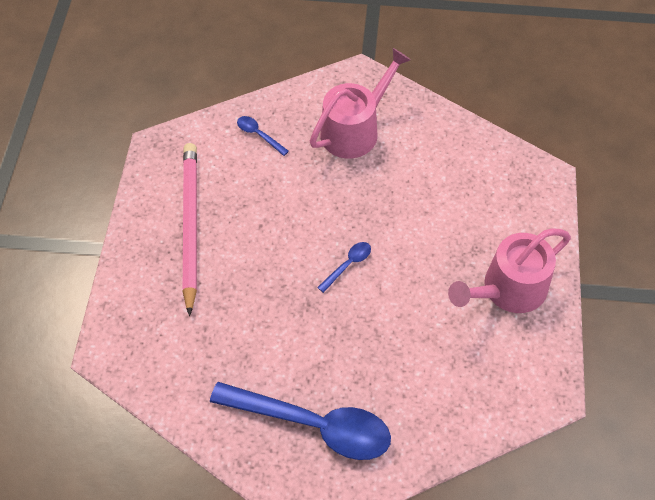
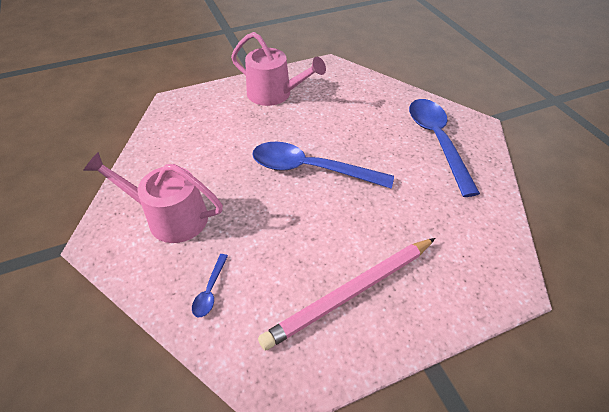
camera: 120 degrees left, 10 degrees down
blue spoon [317,242,371,293] -> blue spoon [252,141,394,189], size x2.41

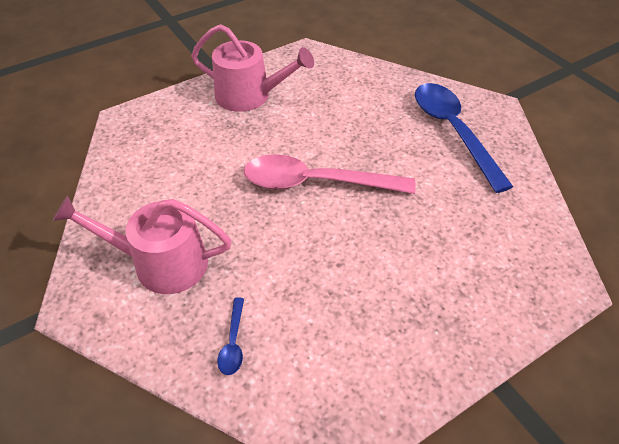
camera: 10 degrees left, 0 degrees up
blue spoon [252,141,394,189] -> pink spoon [244,155,416,194]
pink pencil [258,238,435,351] -> none

